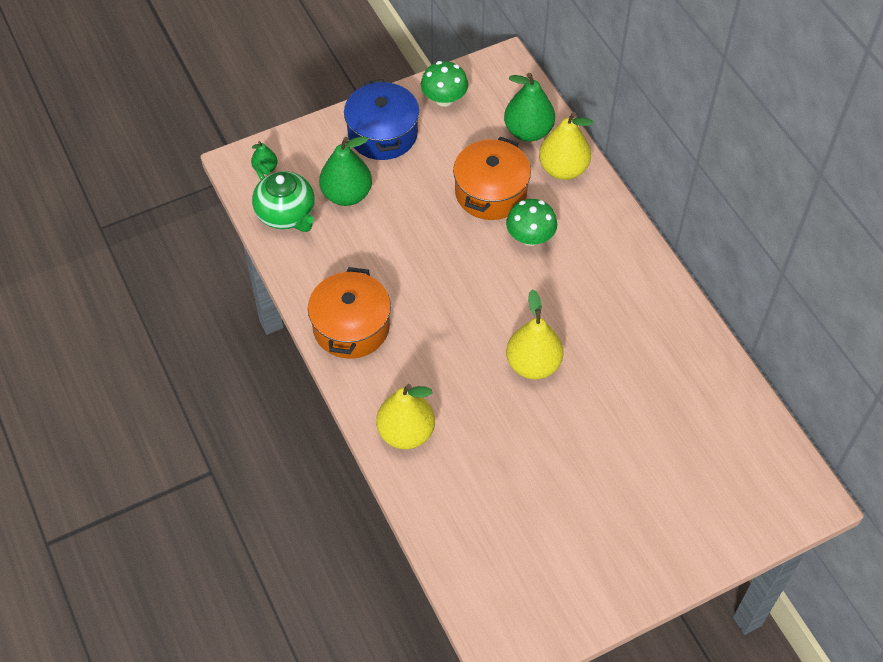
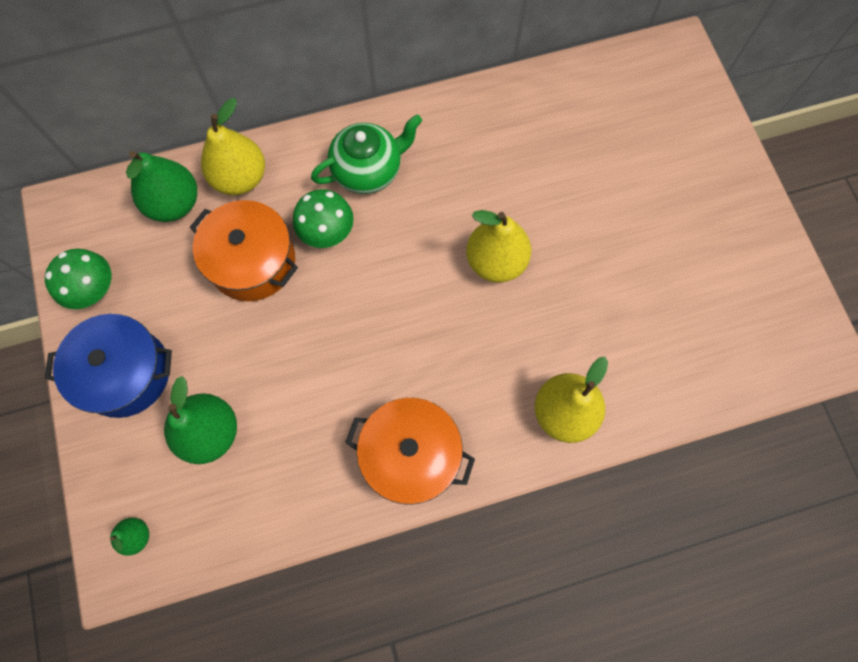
camera: 80 degrees left, 15 degrees up
green teapot [252,164,315,232] -> green teapot moved to [311,114,422,194]

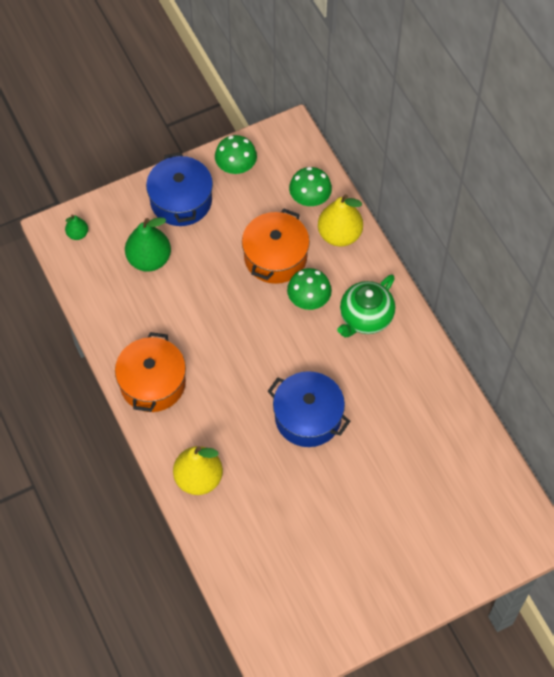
camera: 80 degrees right, 10 degrees down
green pear [126,151,197,222] -> green mushroom [289,167,332,206]
green teapot [311,114,422,194] -> green teapot turned 75 degrees clockwise [337,274,395,337]
yellow pear [466,210,531,283] -> blue pot [268,371,350,447]

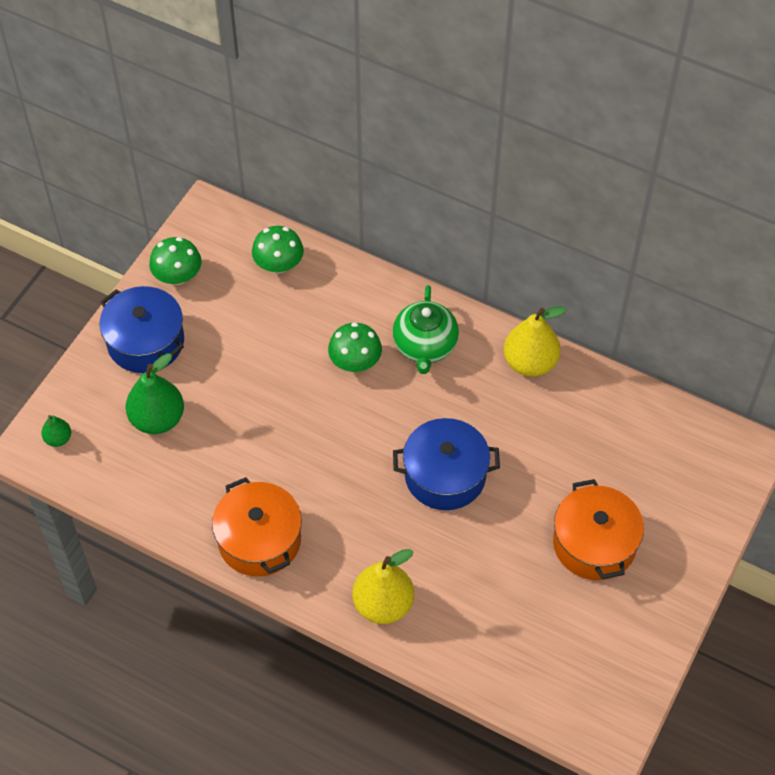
camera: 35 degrees left, 5 degrees down
orange pot [242,209,310,284] -> orange pot moved to [553,479,644,580]
yellow pear [318,194,363,246] -> yellow pear moved to [504,306,567,377]

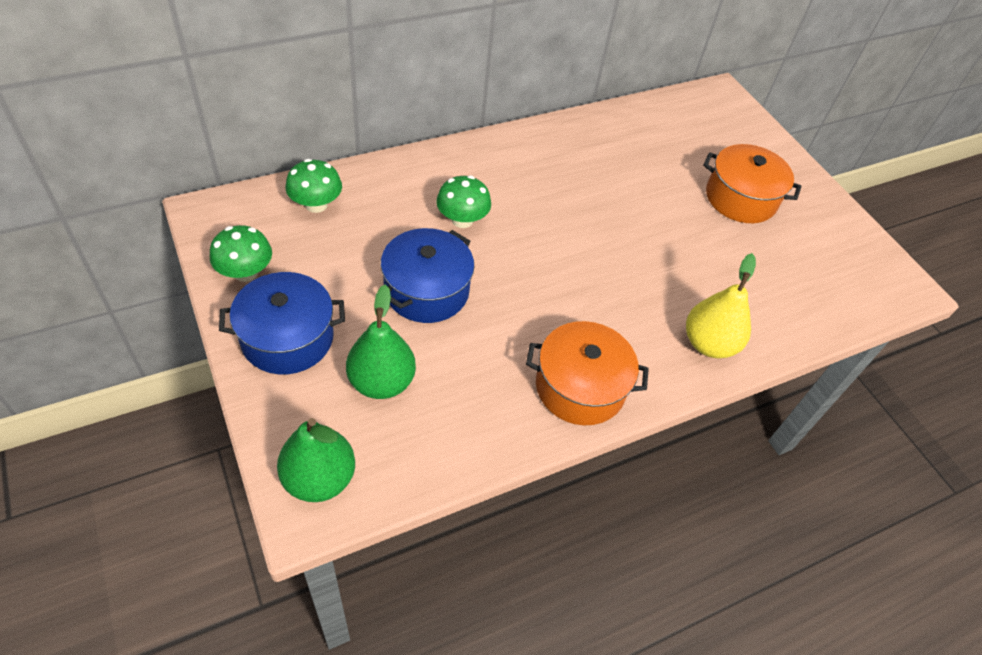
camera: 60 degrees left, 5 degrees down
green pear [41,415,71,447] -> green pear [277,418,355,502], size x1.98
green teapot [393,285,459,374] -> none
blue pot [393,418,500,510] -> blue pot moved to [381,228,474,323]
yellow pear [504,306,567,377] -> none

